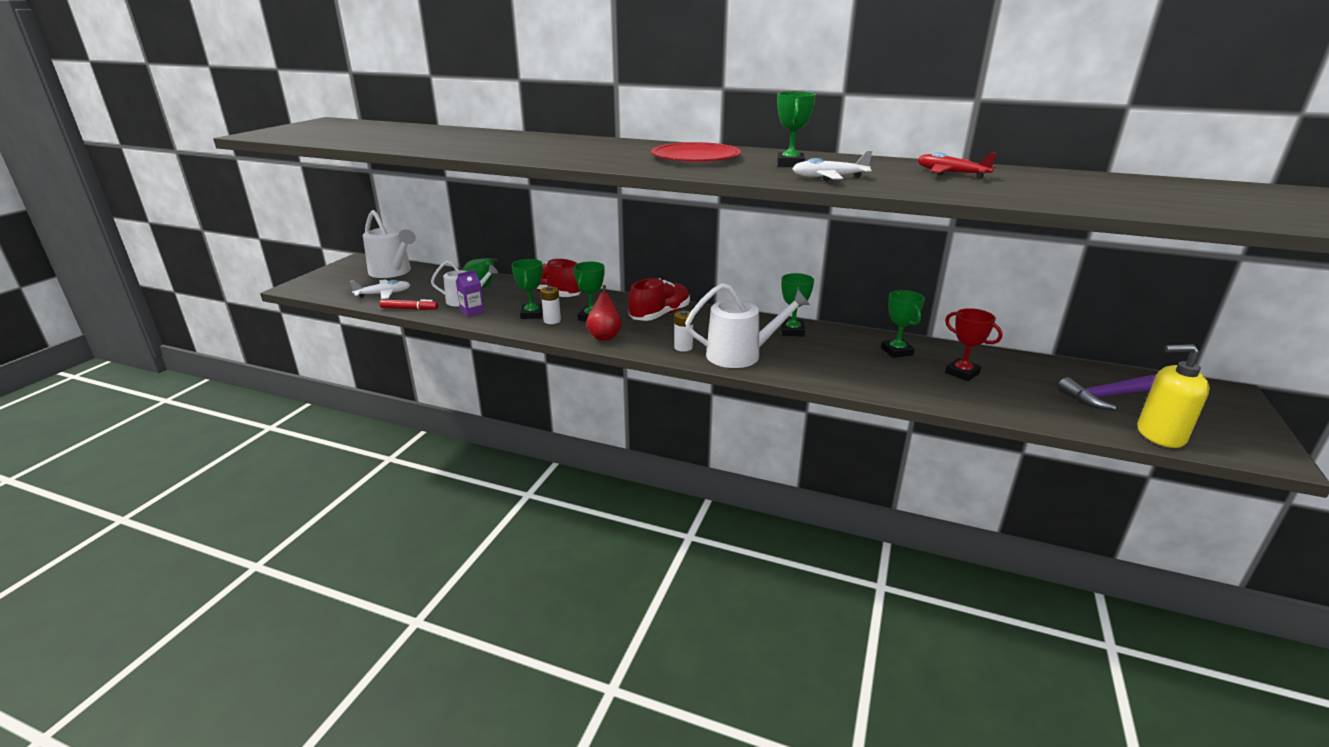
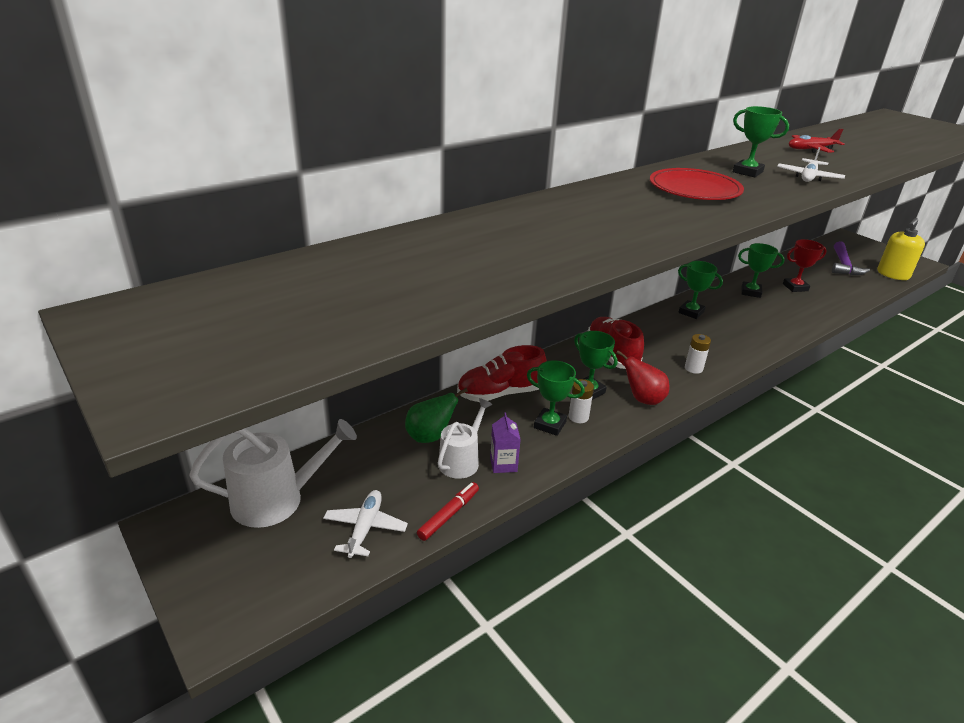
camera: 60 degrees left, 5 degrees up
white watering can [685,283,810,368] -> none

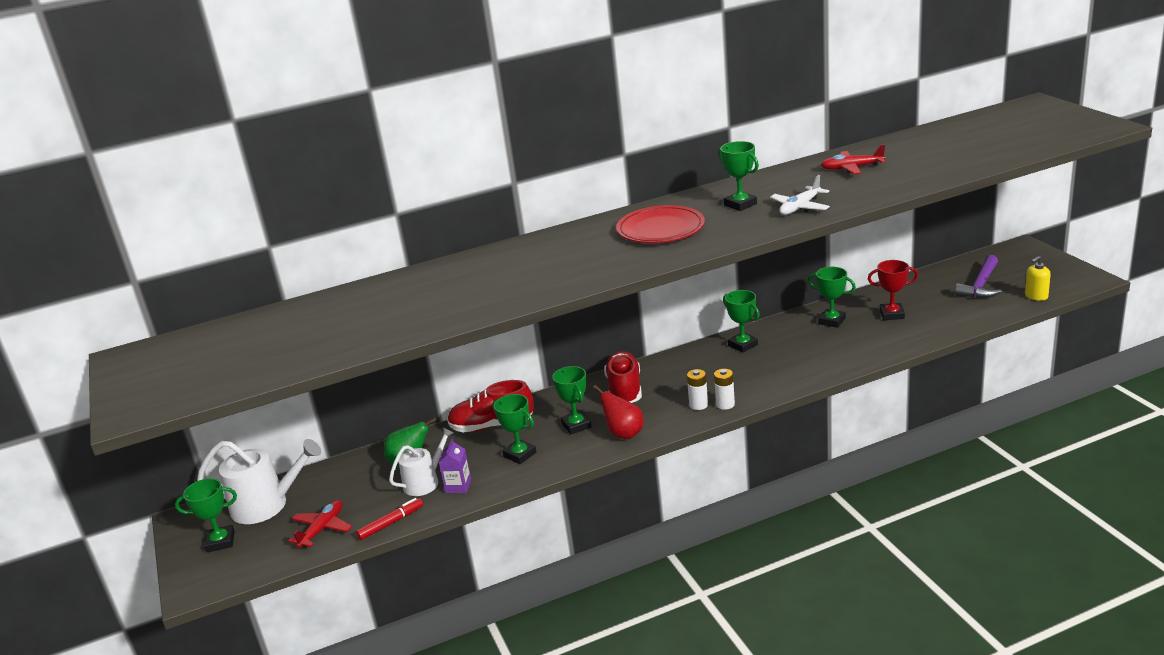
camera: 20 degrees right, 5 degrees down
white plane [323,490,408,558] -> red plane [288,500,352,548]
white battery [569,379,594,423] -> white battery moved to [714,369,735,410]
yellow soap dispenser [877,218,925,280] -> yellow soap dispenser [1025,256,1051,301], size x0.62
none -> green trophy [175,478,237,552]

